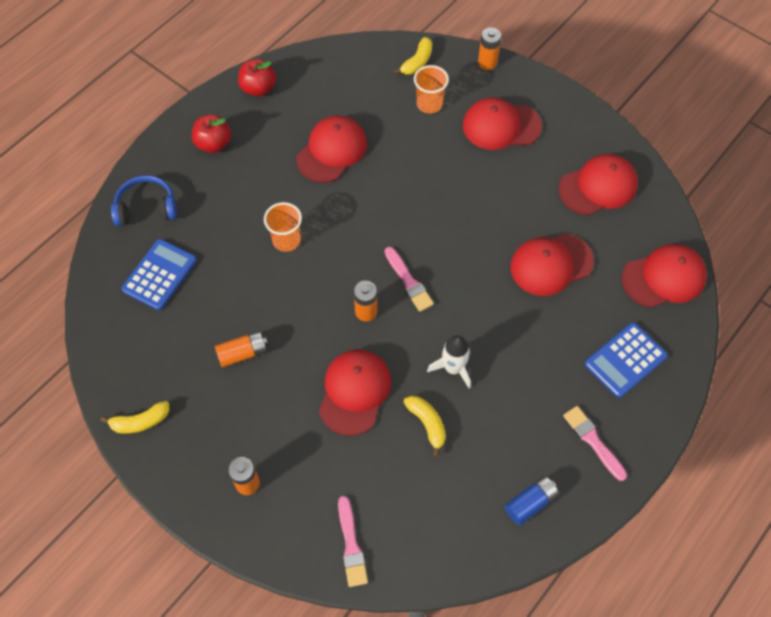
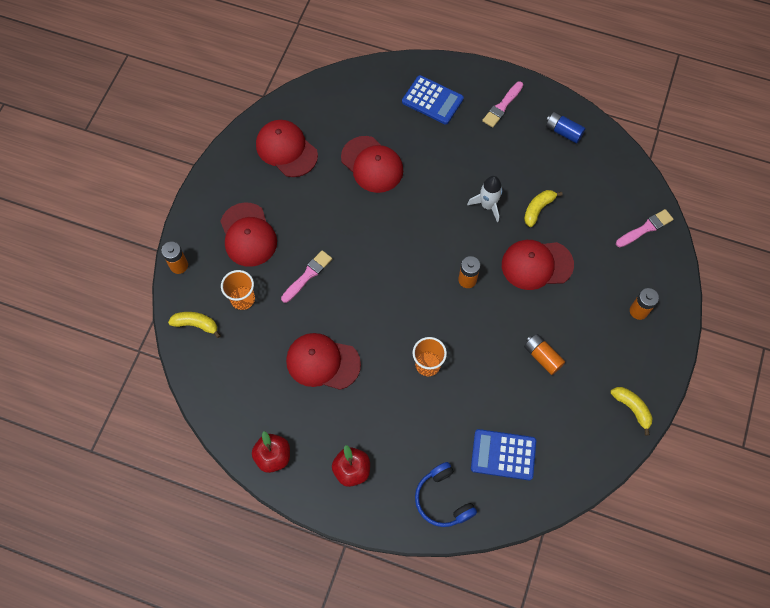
camera: 110 degrees left, 5 degrees up
pink brush [385,247,434,312] -> pink brush moved to [281,250,332,303]
red cap [622,244,707,308] -> none

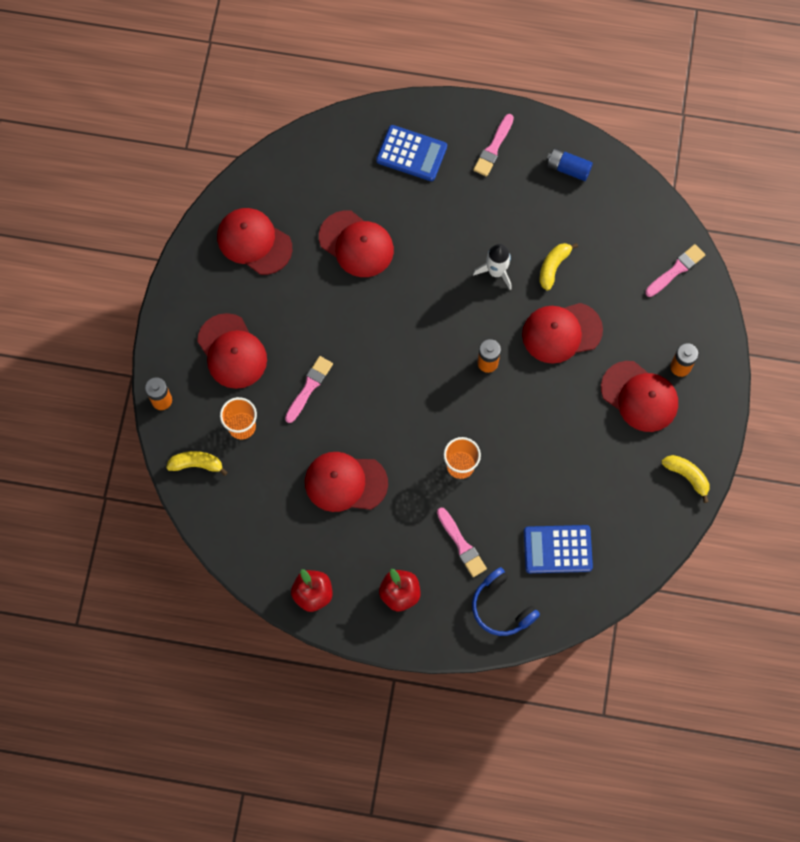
camera: 10 degrees left, 5 degrees up
orange battery [524,334,565,375] -> none
none -> pink brush [437,508,487,577]
none -> red cap [601,361,678,432]

